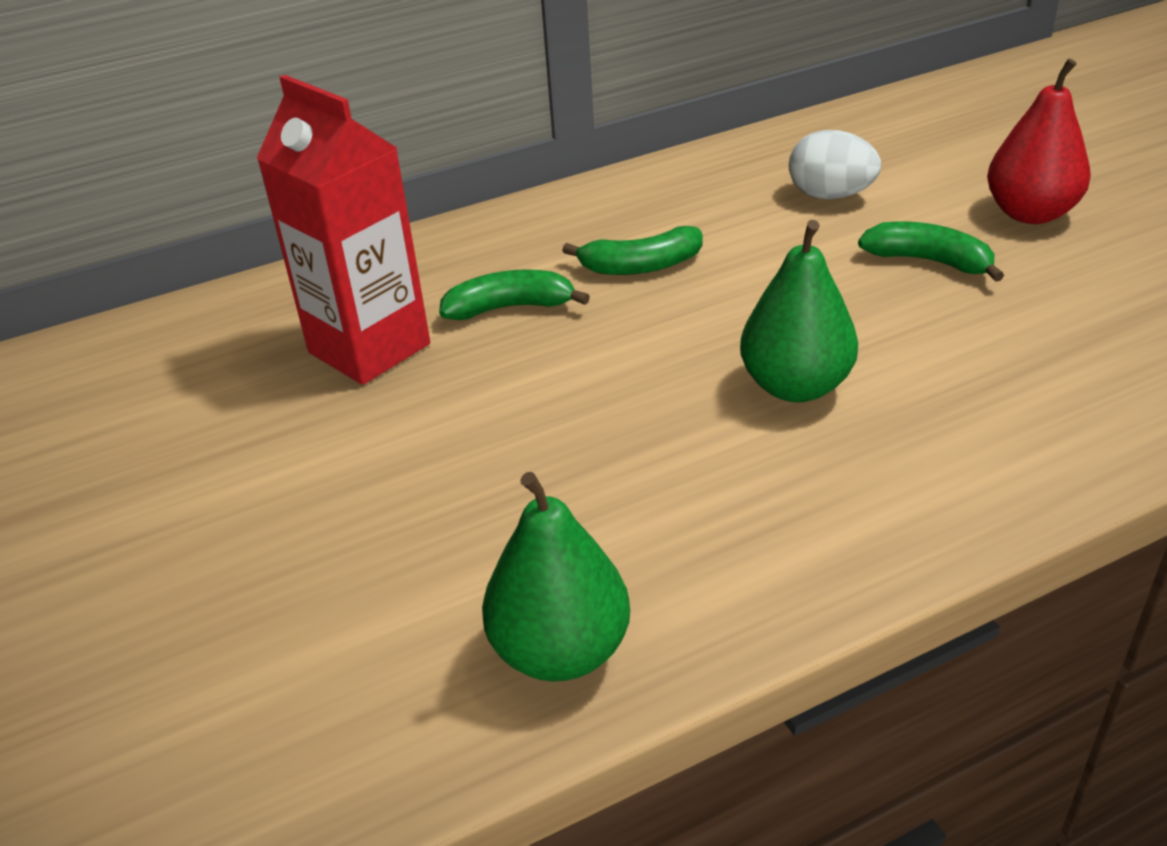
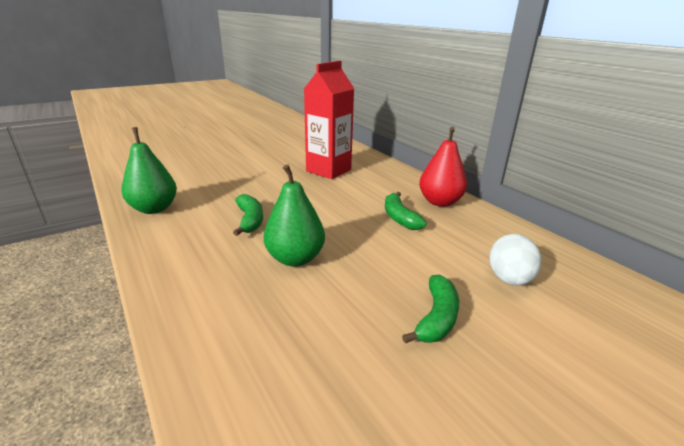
camera: 80 degrees right, 10 degrees down
green banana [439,269,590,320] -> green banana moved to [233,194,263,236]
red pear [987,58,1091,224] -> red pear moved to [419,127,467,207]

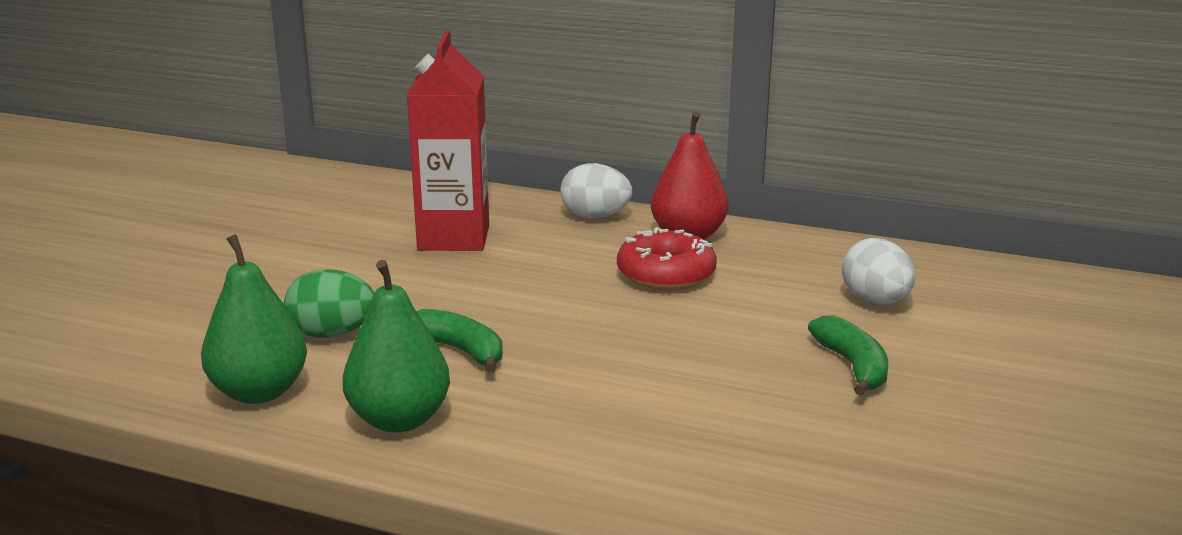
camera: 35 degrees left, 5 degrees down
green pear [264,164,325,267] -> green pear moved to [342,260,450,433]
green banana [385,192,427,230] -> red donut [617,227,717,290]
none -> green egg [284,269,374,338]
none -> white egg [560,163,633,218]

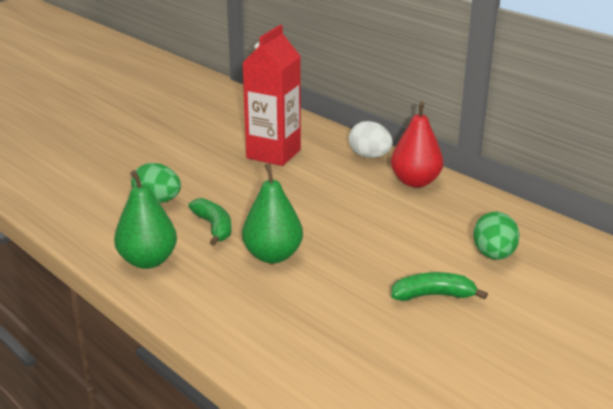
camera: 25 degrees right, 5 degrees up
green pear [201,234,307,404] -> green pear moved to [242,163,303,263]
red donut [617,227,717,290] -> none
green banana [808,315,888,395] -> green banana turned 105 degrees counterclockwise [391,272,488,301]
white egg [842,238,915,305] -> green egg [473,212,520,260]

